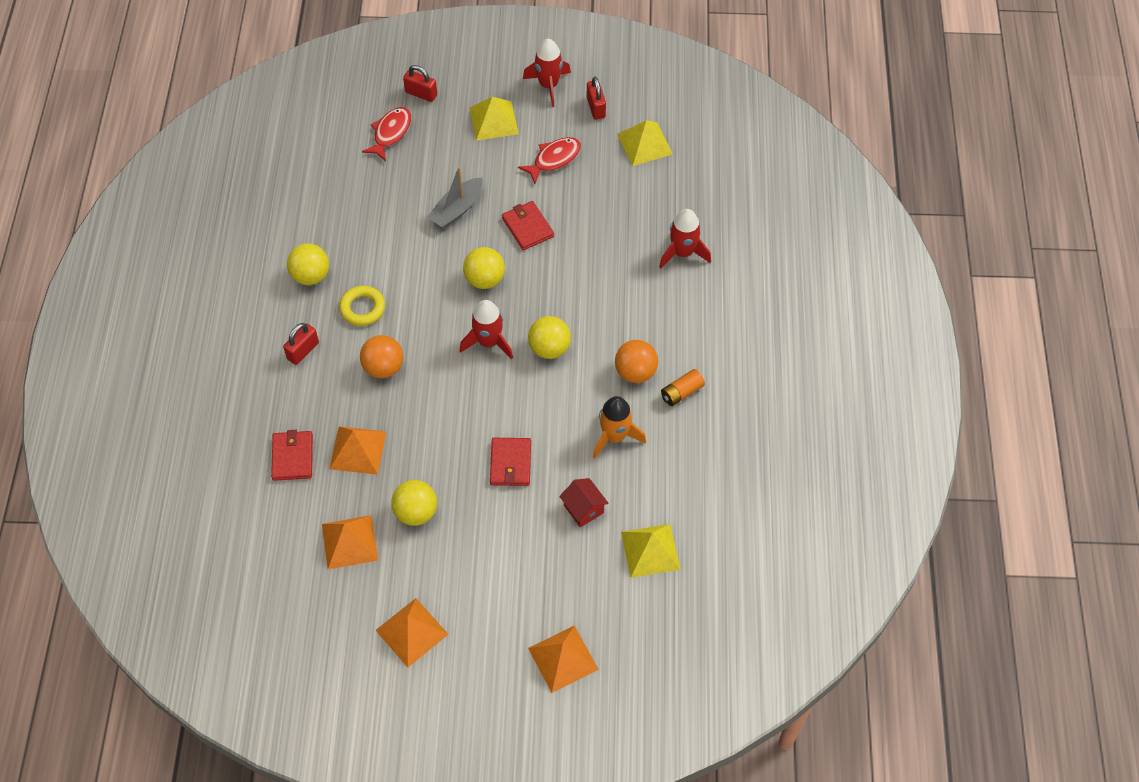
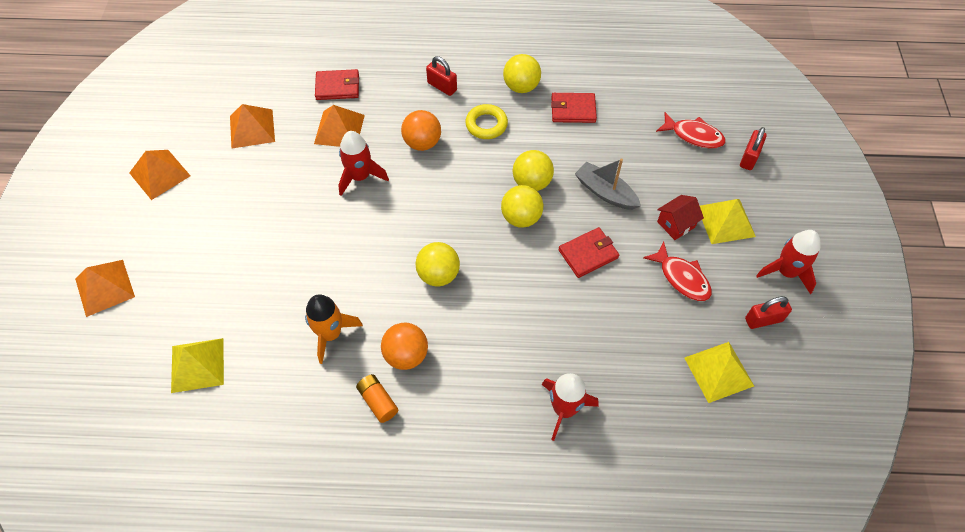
camera: 90 degrees right, 0 degrees up
yellow ball [391,480,437,526] -> yellow ball moved to [513,150,554,191]
red rocket [460,300,513,360] -> red rocket moved to [338,131,389,196]
red wallet [490,438,531,486] -> red wallet moved to [551,93,597,123]
red house [559,478,609,527] -> red house moved to [657,195,704,240]

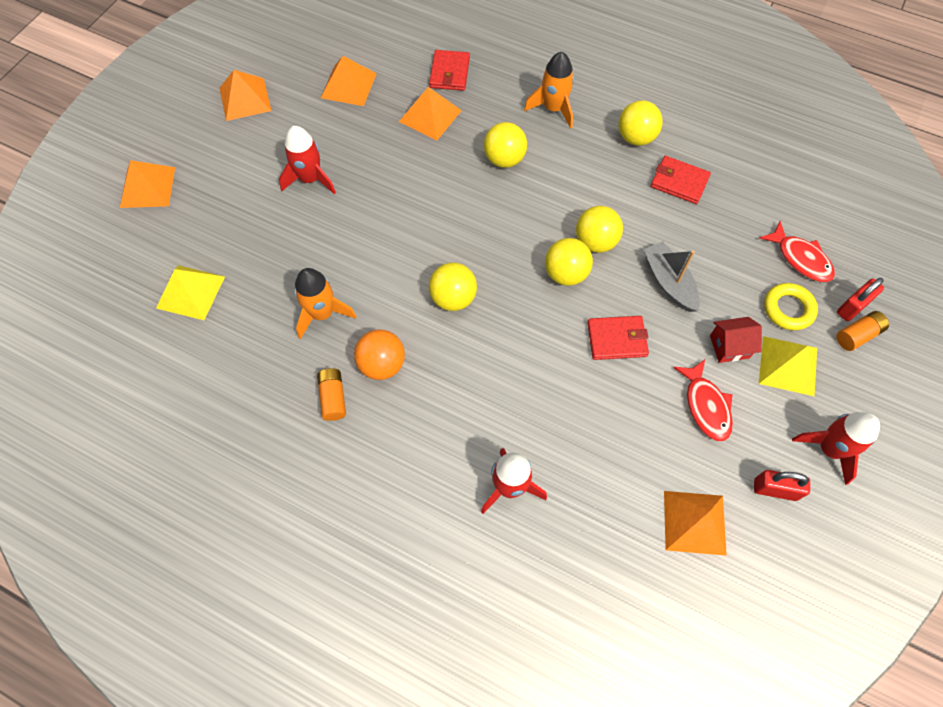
camera: 25 degrees right, 5 degrees up
red wallet [315,69,359,100] -> red wallet turned 75 degrees clockwise [429,50,470,91]
red rocket [338,131,389,196] -> red rocket moved to [279,126,336,194]
orange ball [401,110,441,151] -> yellow ball [484,122,527,168]
red padlock [426,56,457,96] -> orange rocket [524,52,574,129]
yellow ring [465,104,508,139] -> yellow ring moved to [764,283,818,330]
yellow pyramid [684,342,754,403] -> orange pyramid [664,491,727,556]
none -> orange battery [836,311,889,351]

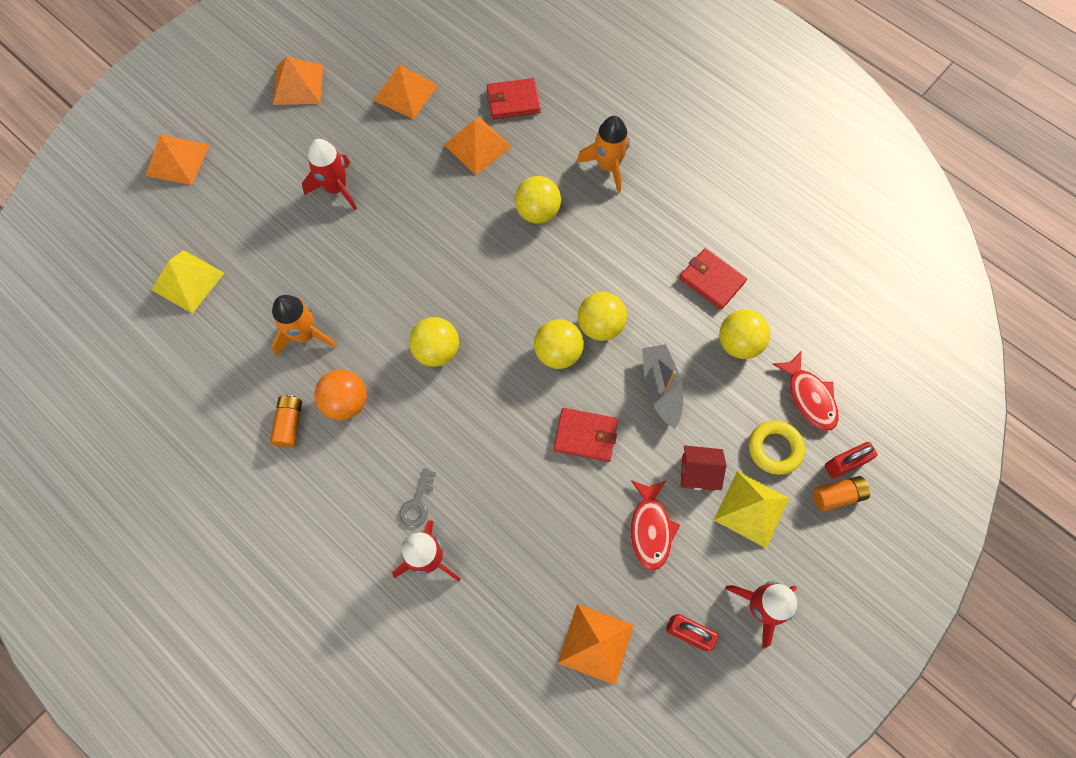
camera: 15 degrees right, 5 degrees up
red wallet [429,50,470,91] -> red wallet turned 60 degrees clockwise [487,78,541,119]
yellow ball [618,100,663,146] -> yellow ball moved to [719,310,770,359]
none -> grey key [399,468,436,528]

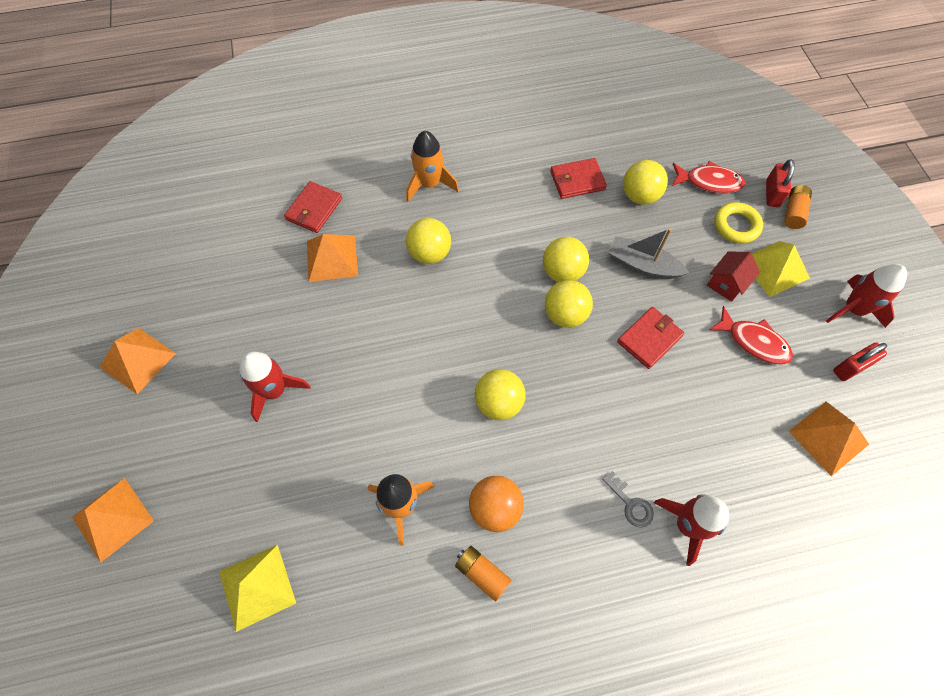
camera: 55 degrees left, 5 degrees down
orange pyramid [373,64,438,119] -> none

